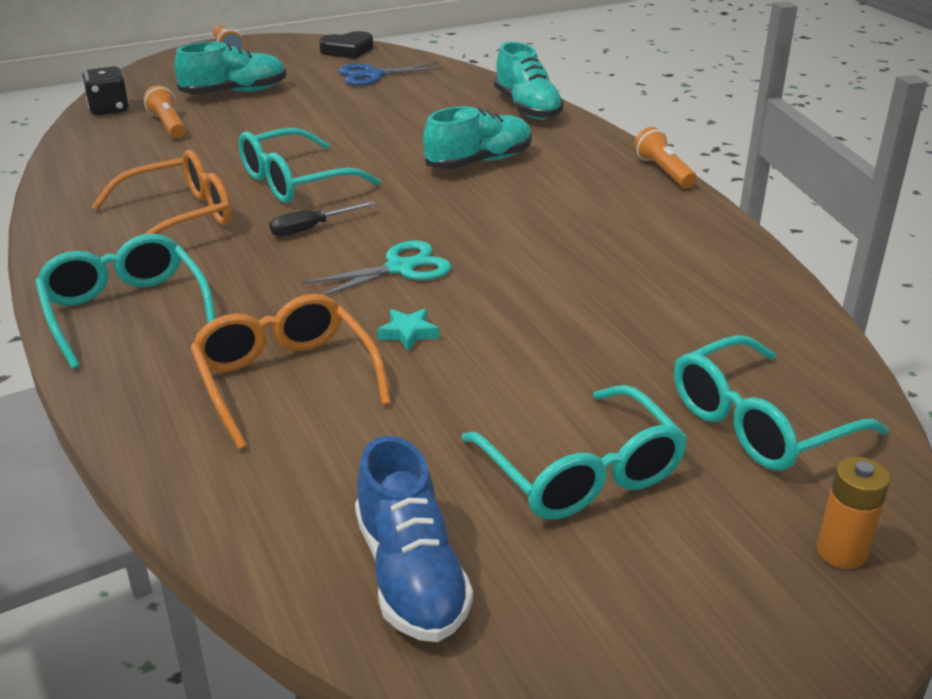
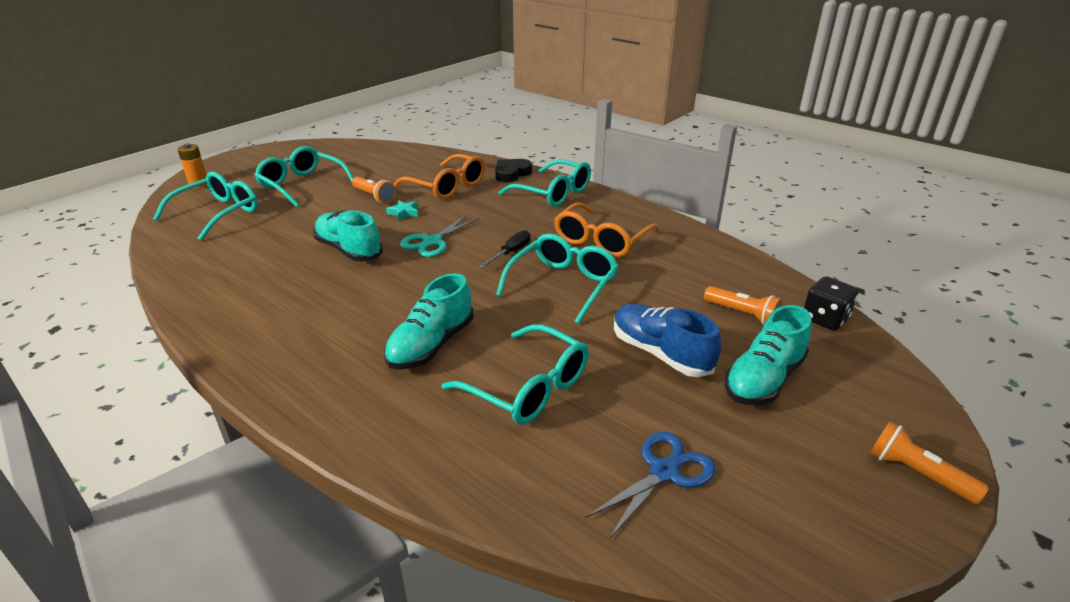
camera: 155 degrees right, 0 degrees up
black heart [319,31,373,59] -> black heart moved to [495,159,532,183]
blue shoe [355,436,473,642] -> blue shoe moved to [614,304,721,377]
turquoise shoe [494,42,564,120] -> turquoise shoe moved to [313,210,383,262]
orange flashlight [634,127,697,188] -> orange flashlight moved to [352,177,396,203]
none -> turquoise glasses [441,324,589,425]

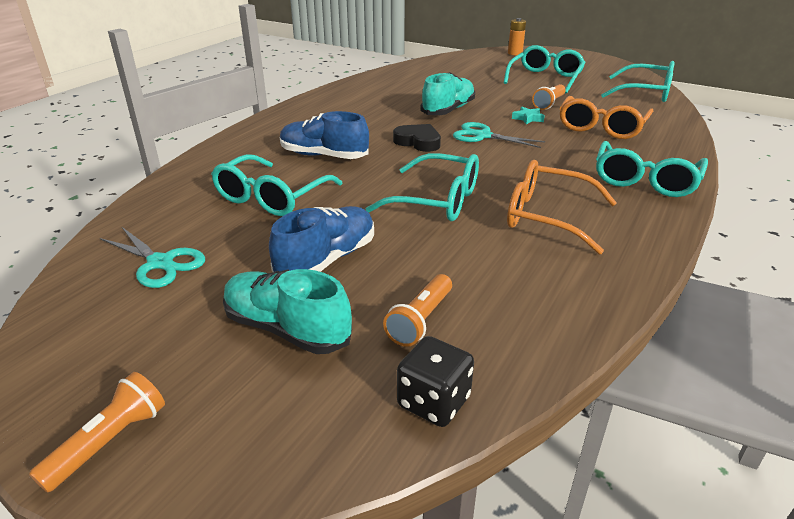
camera: 80 degrees right, 0 degrees up
turquoise glasses [153,172,258,241] -> turquoise glasses moved to [601,61,675,102]
turquoise shoe [384,273,474,370] -> blue shoe [280,111,369,159]
black screwdriver [479,230,530,268] -> none
black heart [495,159,532,183] -> black heart moved to [393,124,441,152]
blue scissors [585,432,716,539] -> turquoise scissors [100,227,205,288]

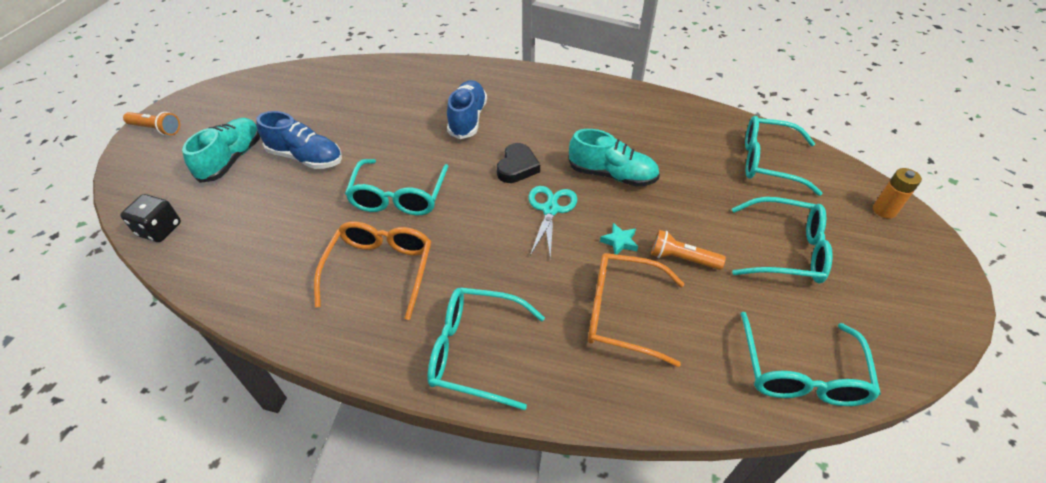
camera: 75 degrees right, 15 degrees up
turquoise scissors [100,227,205,288] -> none
turquoise glasses [211,154,343,216] -> turquoise glasses moved to [745,116,823,196]
orange flashlight [383,274,452,347] -> none

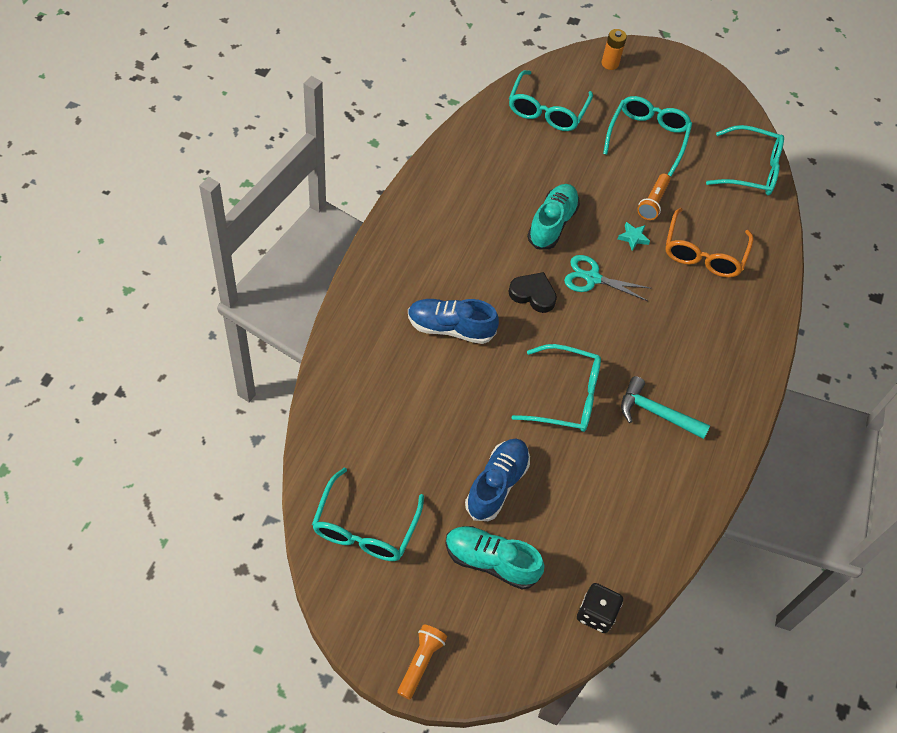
camera: 90 degrees left, 10 degrees up
orange glasses [314,222,431,320] -> turquoise hammer [621,376,710,439]
turquoise glasses [427,287,545,410] -> turquoise glasses moved to [312,467,424,561]

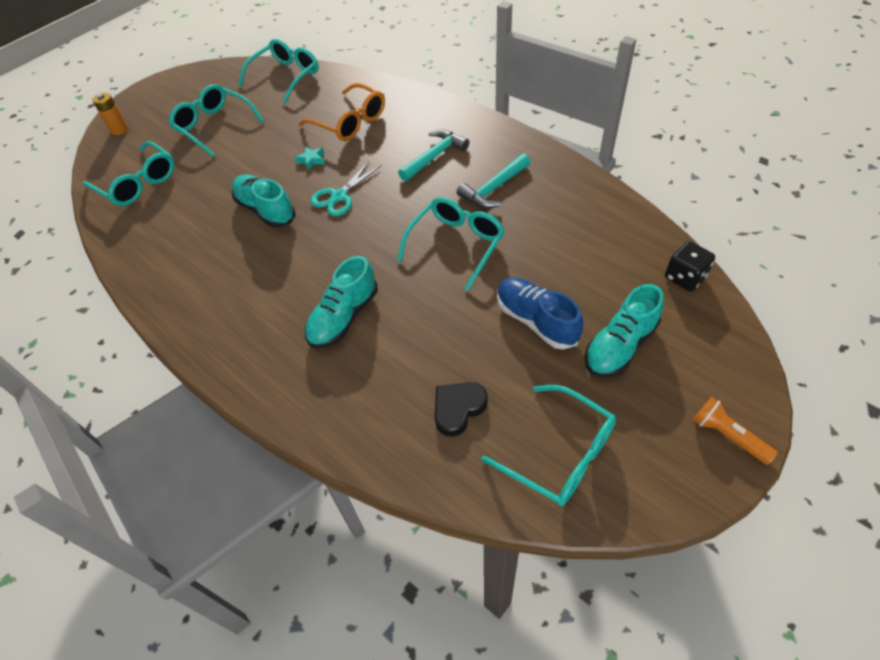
camera: 60 degrees left, 5 degrees down
blue shoe [408,299,499,344] -> turquoise shoe [305,256,378,348]
black heart [508,272,557,313] -> black heart moved to [435,382,488,437]
orange flashlight [637,174,670,220] -> none
none -> turquoise hammer [398,129,469,181]

